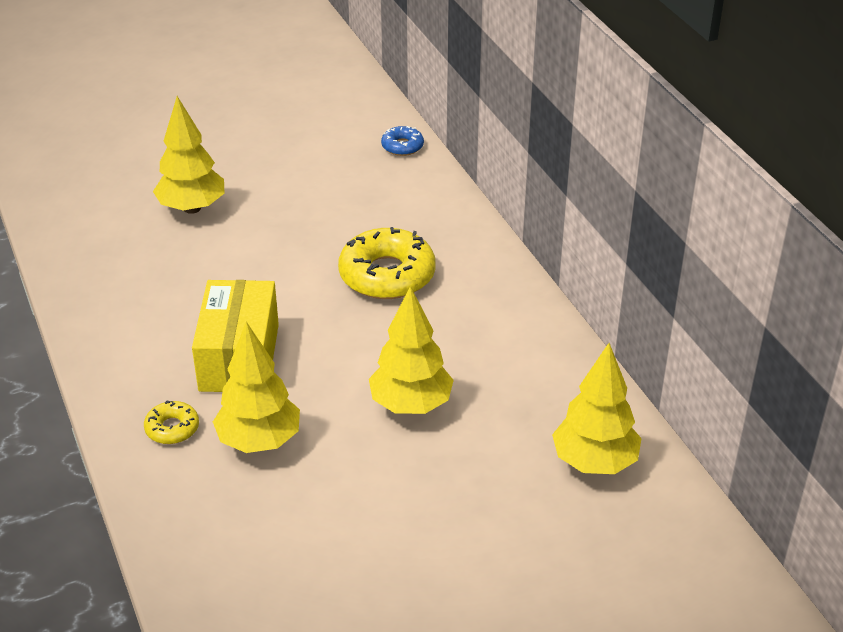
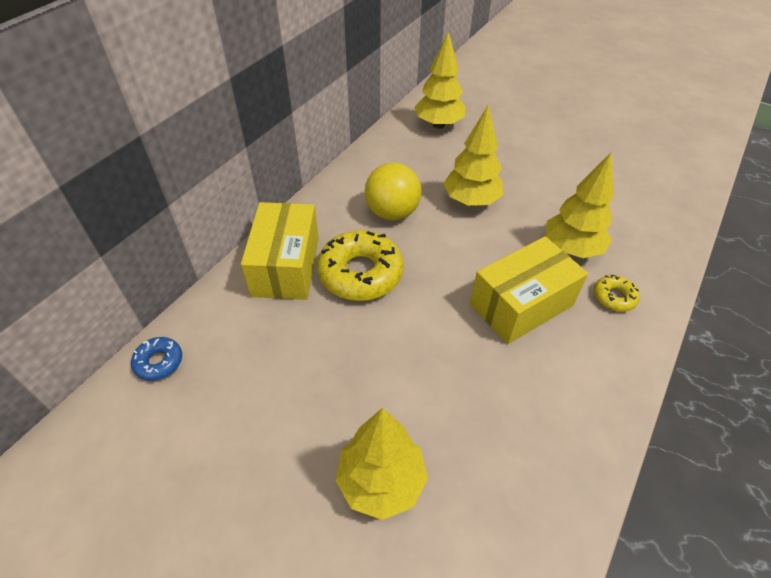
camera: 125 degrees left, 10 degrees up
none -> yellow box [241,202,319,300]
none -> yellow ball [365,163,422,220]

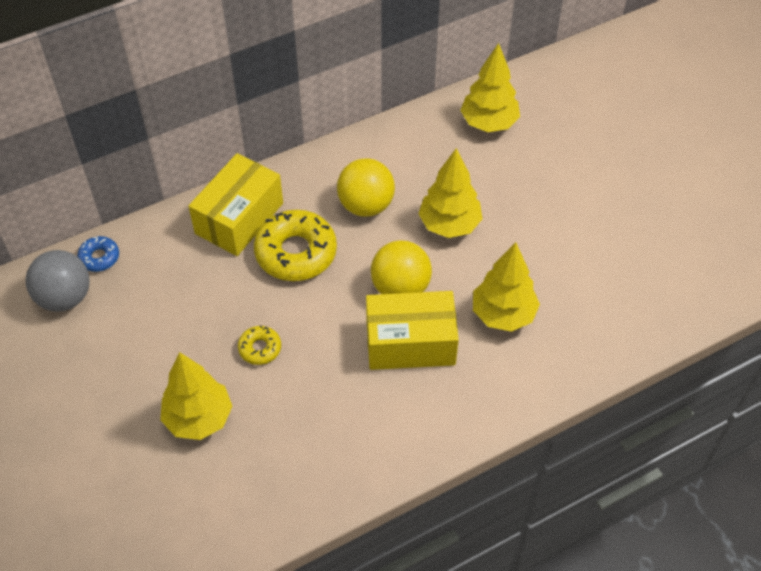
camera: 30 degrees right, 5 degrees up
yellow donut [594,275,640,312] -> yellow donut moved to [238,325,281,365]
none -> grey ball [25,250,90,312]
none -> yellow ball [371,241,432,294]

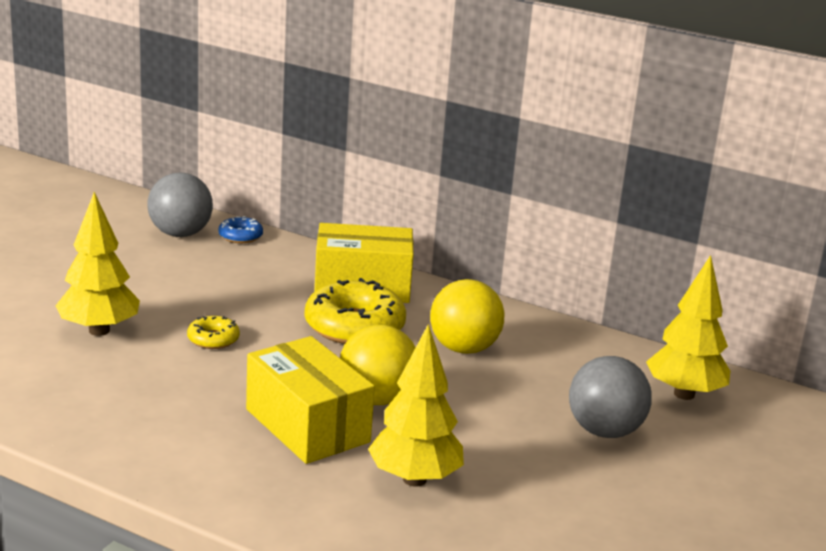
camera: 55 degrees right, 30 degrees down
yellow tree [418,148,482,238] -> none
none -> grey ball [569,356,652,438]

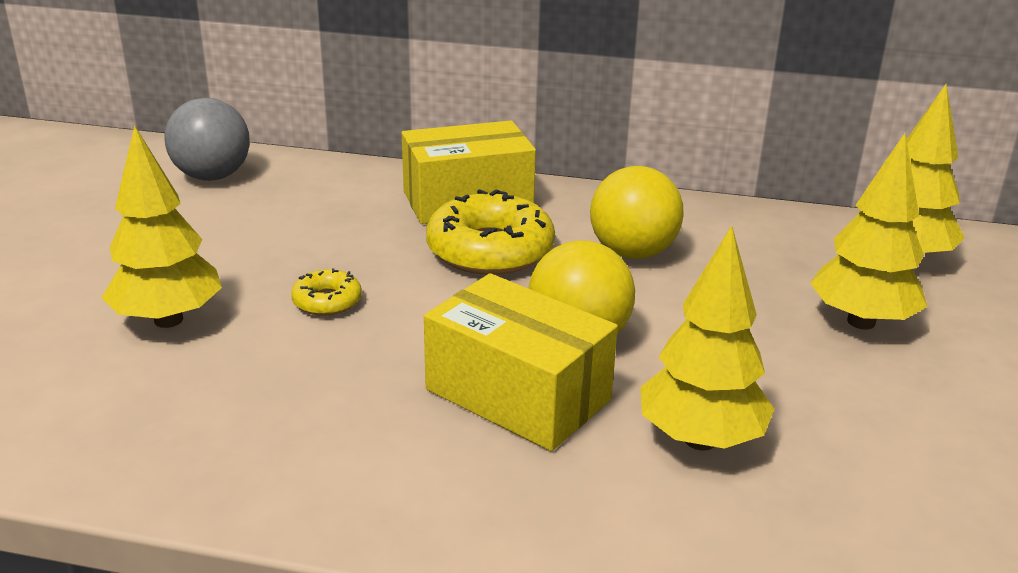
camera: 15 degrees left, 5 degrees up
blue donut [218,216,263,243] -> none
grey ball [569,356,652,438] -> yellow tree [810,133,927,329]

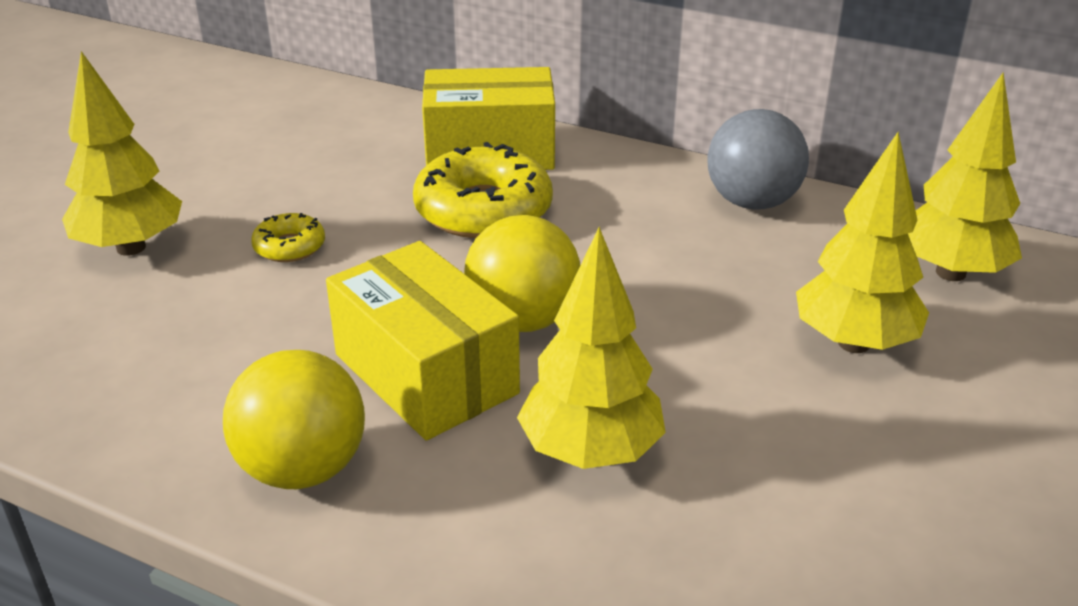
camera: 15 degrees right, 5 degrees up
grey ball [164,98,250,181] -> grey ball moved to [707,109,809,209]
yellow ball [590,166,684,259] -> yellow ball moved to [223,350,365,489]

